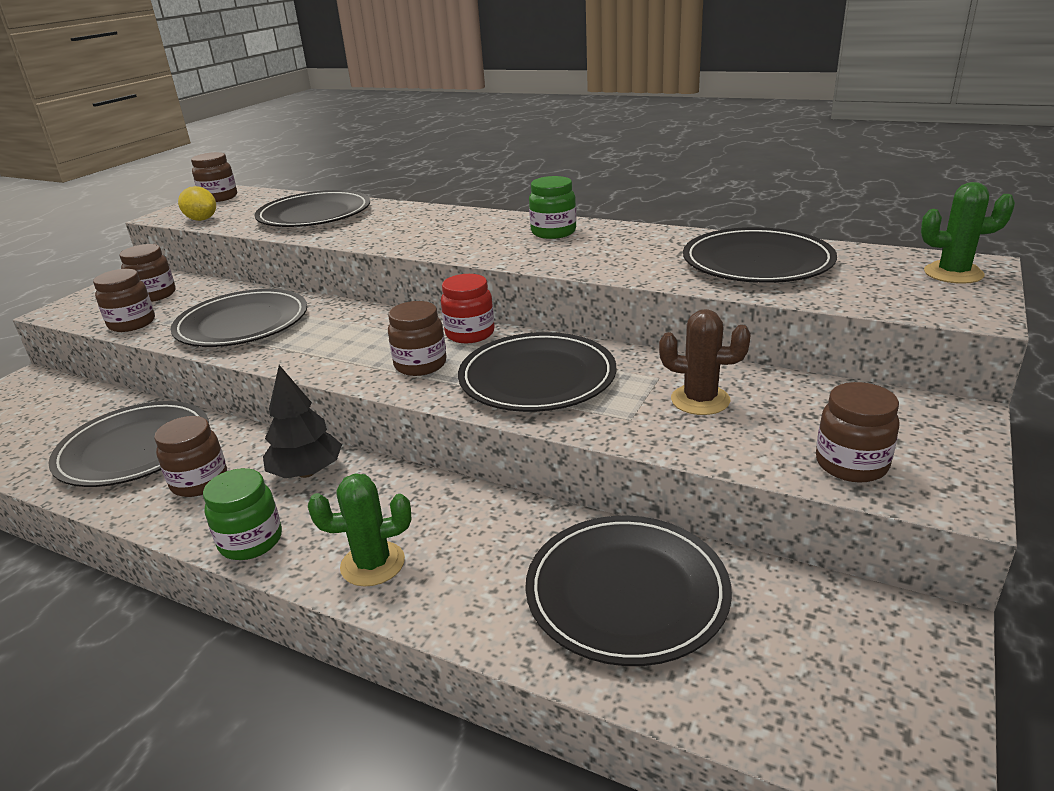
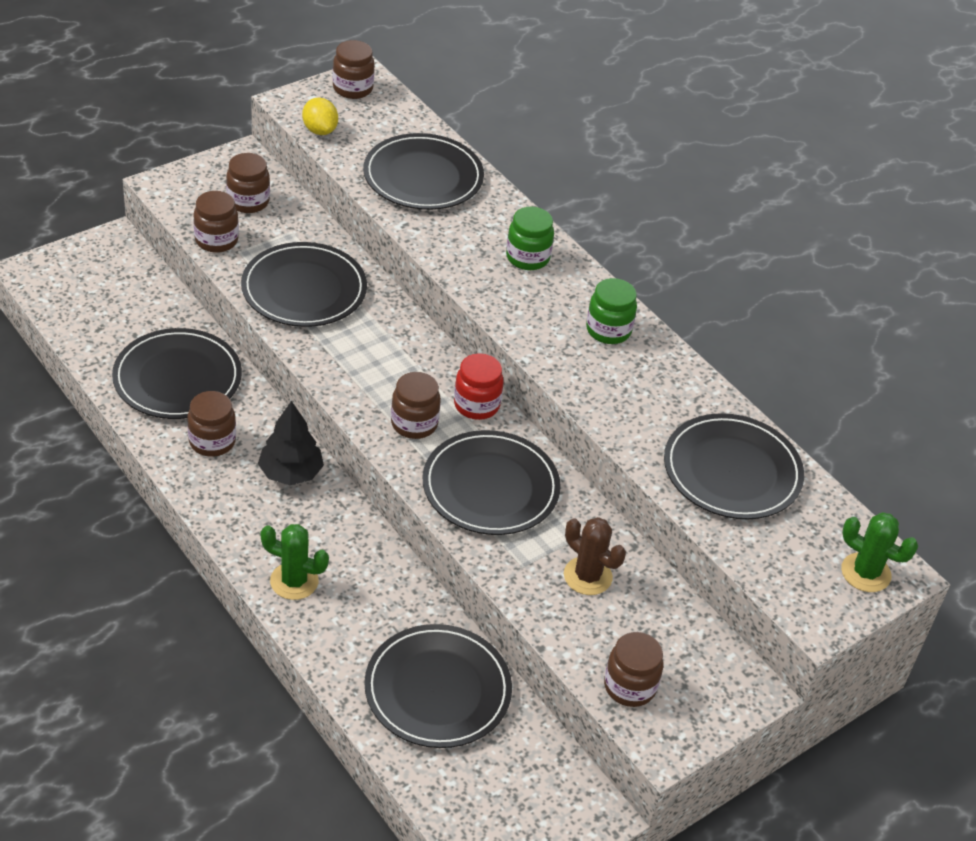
camera: 20 degrees right, 15 degrees up
green jar [203,468,282,560] -> green jar moved to [506,207,554,270]

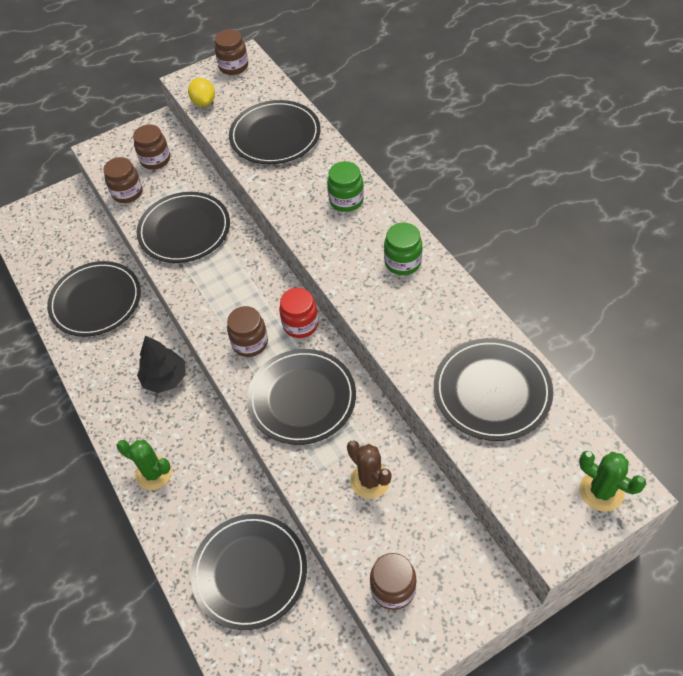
camera: 15 degrees right, 10 degrees up
brown jar [187,391,236,457] -> none

